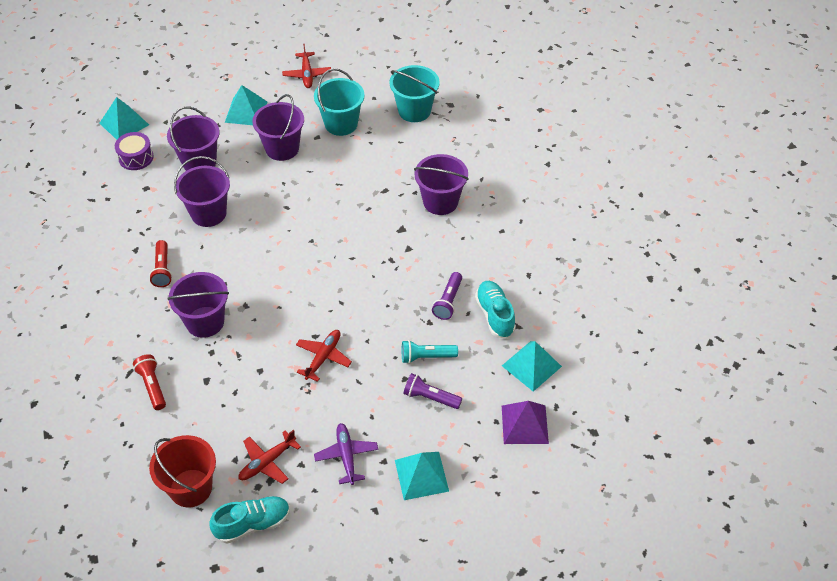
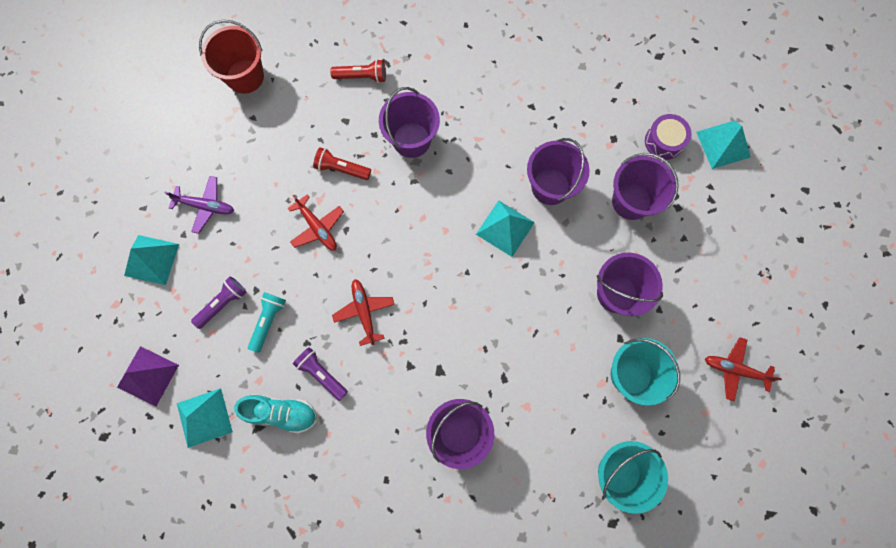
camera: 115 degrees right, 25 degrees up
red flashlight [149,240,172,287] -> red flashlight moved to [313,147,371,180]
turquoise shoe [209,496,290,544] -> none
turquoise pyramid [225,85,267,125] -> turquoise pyramid moved to [476,200,535,257]
red plane [238,430,301,484] -> red plane moved to [332,279,395,346]

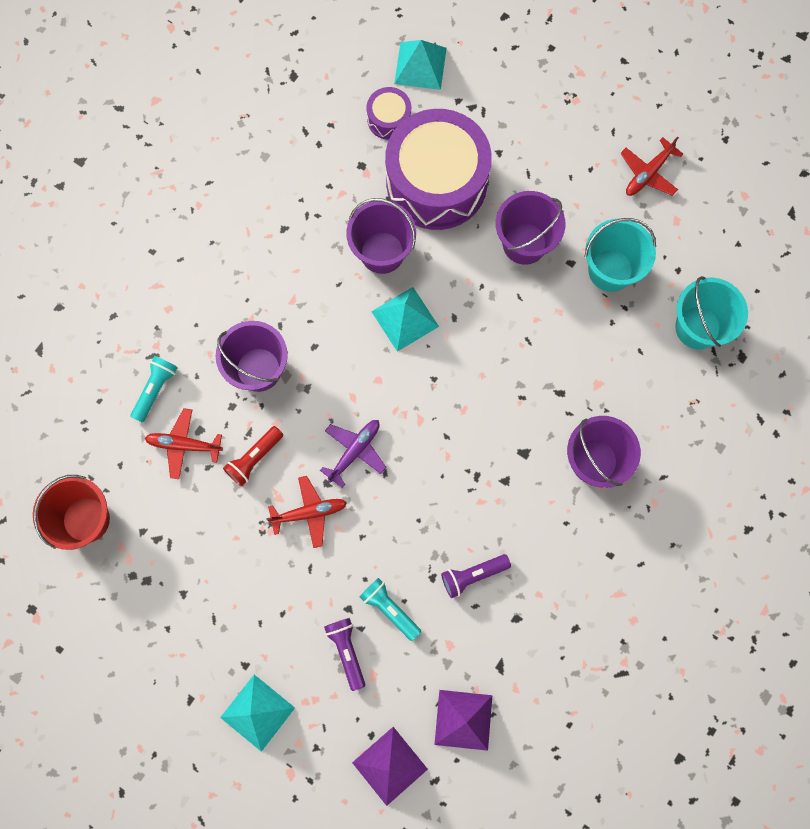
camera: 65 degrees left, 0 degrees up
purple plane [164,176,234,234] -> purple plane moved to [320,420,387,488]
turquoise pyramid [177,388,233,448] -> purple pyramid [434,690,492,751]
turquoise shoe [234,394,317,433] -> none
red flashlight [330,59,386,83] -> turquoise flashlight [130,356,178,422]
red plane [332,279,395,346] -> red plane moved to [145,408,223,479]
purple bucket [612,153,679,220] -> purple drum [385,109,492,230]

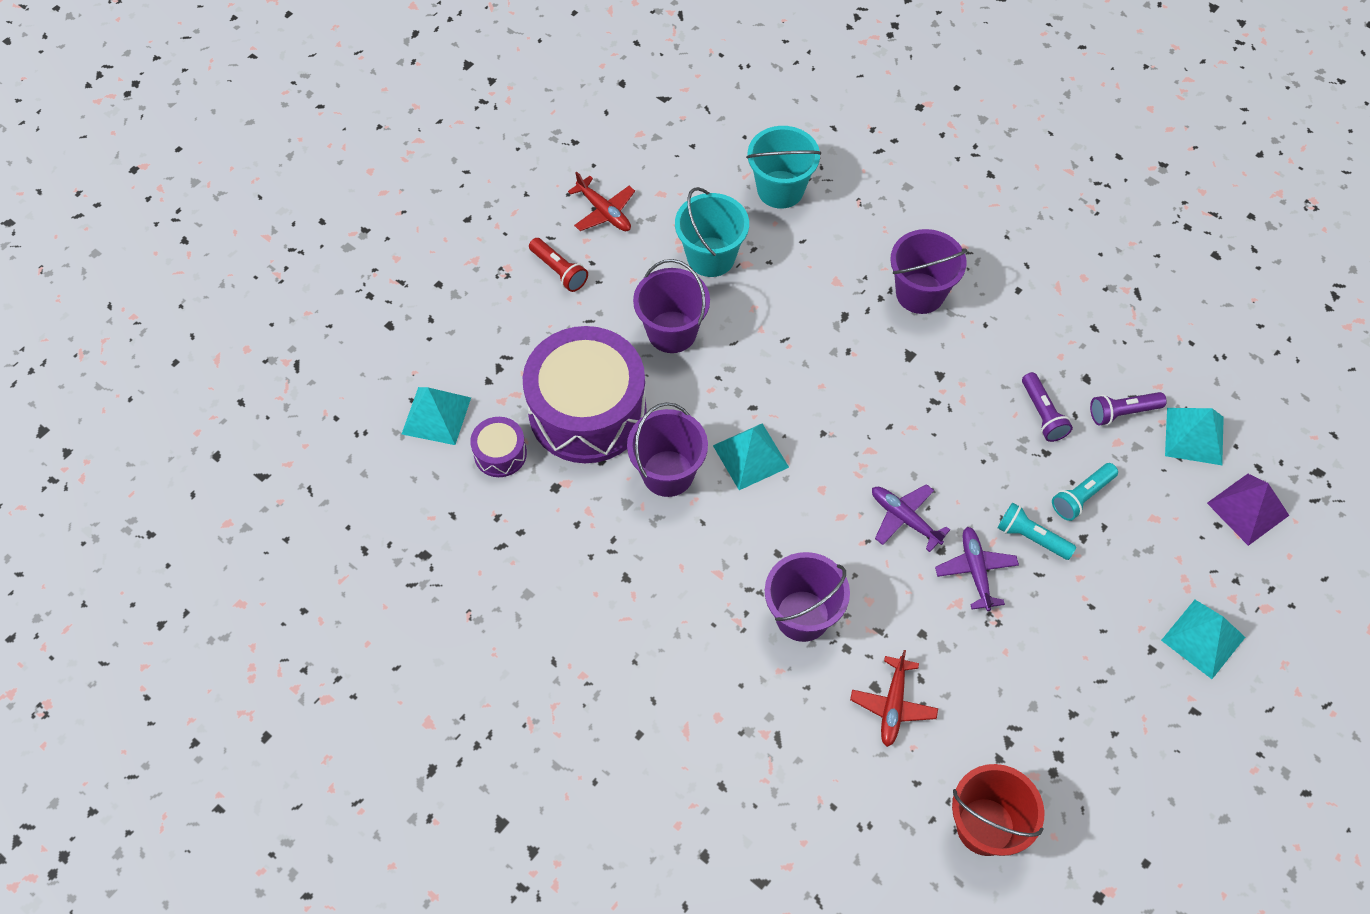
camera: 85 degrees left, 15 degrees down
turquoise flashlight [130,356,178,422] -> turquoise flashlight moved to [998,502,1076,560]
red flashlight [223,426,283,486] -> red flashlight moved to [529,238,588,292]
red plane [266,476,347,548] -> purple plane [935,527,1019,611]
purple flashlight [324,618,365,691] -> purple flashlight moved to [1090,392,1167,425]
purple pyramid [434,690,492,751] -> turquoise pyramid [1165,408,1224,465]

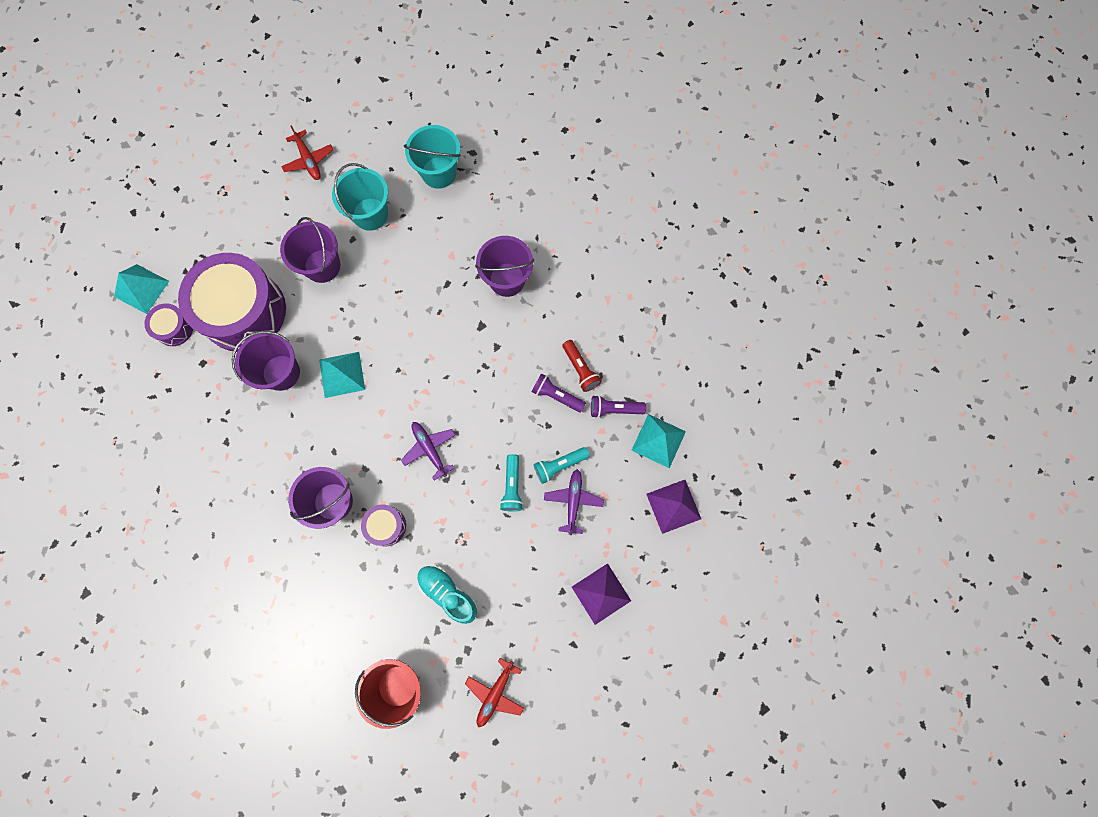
camera: 15 degrees right, 15 degrees up
red flashlight [529,238,588,292] -> red flashlight moved to [562,340,601,392]
red plane [850,650,938,747] -> red plane moved to [465,658,524,727]
purple plane [935,527,1019,611] -> purple plane moved to [544,469,604,535]
turquoise flashlight [998,502,1076,560] -> turquoise flashlight turned 135 degrees counterclockwise [500,454,523,511]
purple flashlight [1022,372,1073,442] -> purple flashlight turned 120 degrees clockwise [532,373,586,413]
turquoise pyramid [1161,600,1245,679] -> purple pyramid [572,563,631,625]
none -> purple drum [361,504,406,547]
none -> turquoise shoe [417,565,478,624]

